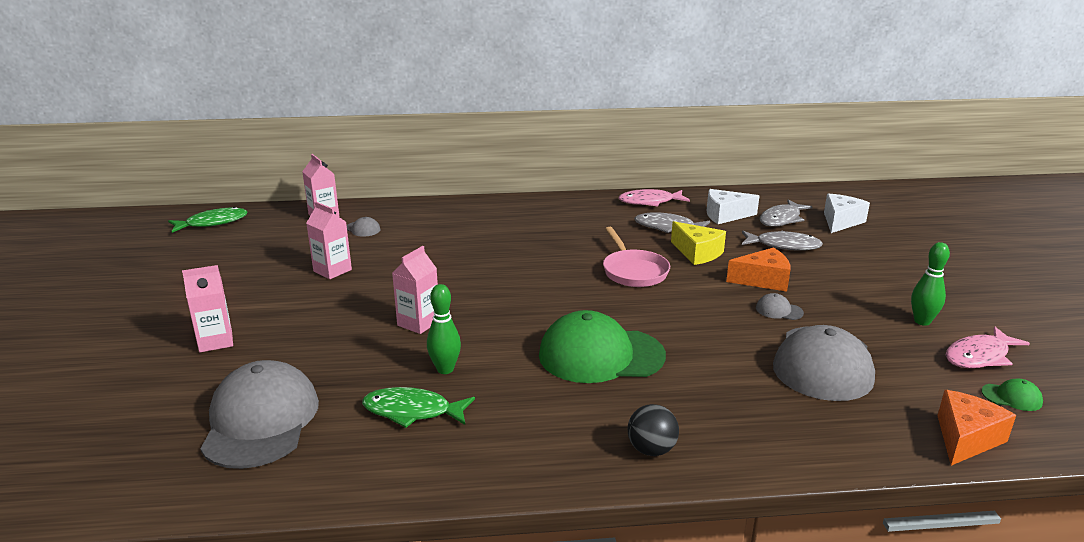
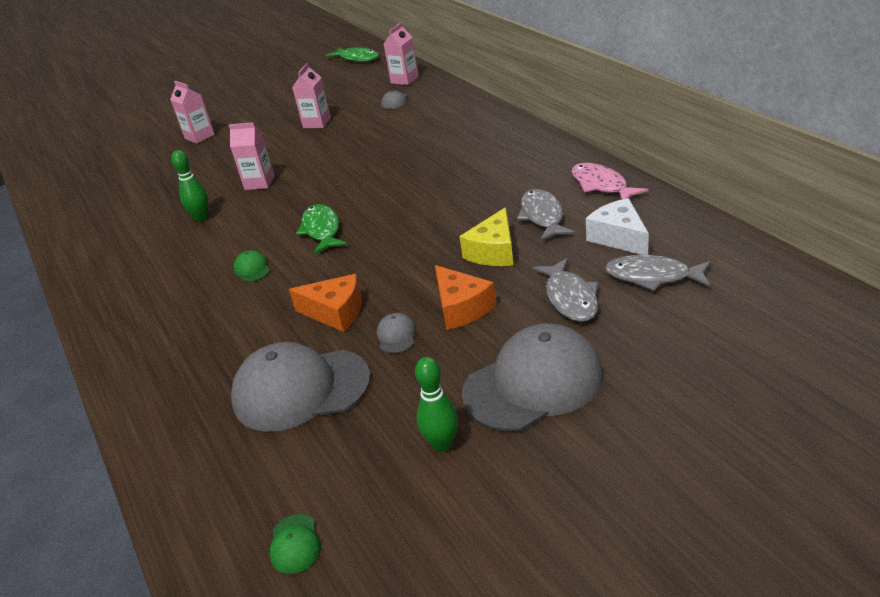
camera: 70 degrees right, 10 degrees up
grey cap [200,360,319,469] -> grey cap moved to [462,323,603,431]
green fish [362,387,475,428] -> green fish moved to [296,204,347,254]
green cap [539,310,666,383] -> green cap [234,250,270,282], size x0.40
pink pan [603,227,670,287] -> none
black ball [628,404,679,456] -> none
white cheese [824,193,870,233] -> none
orange cheese [937,390,1016,466] -> orange cheese moved to [289,274,362,332]
pink fish [946,327,1030,368] -> none

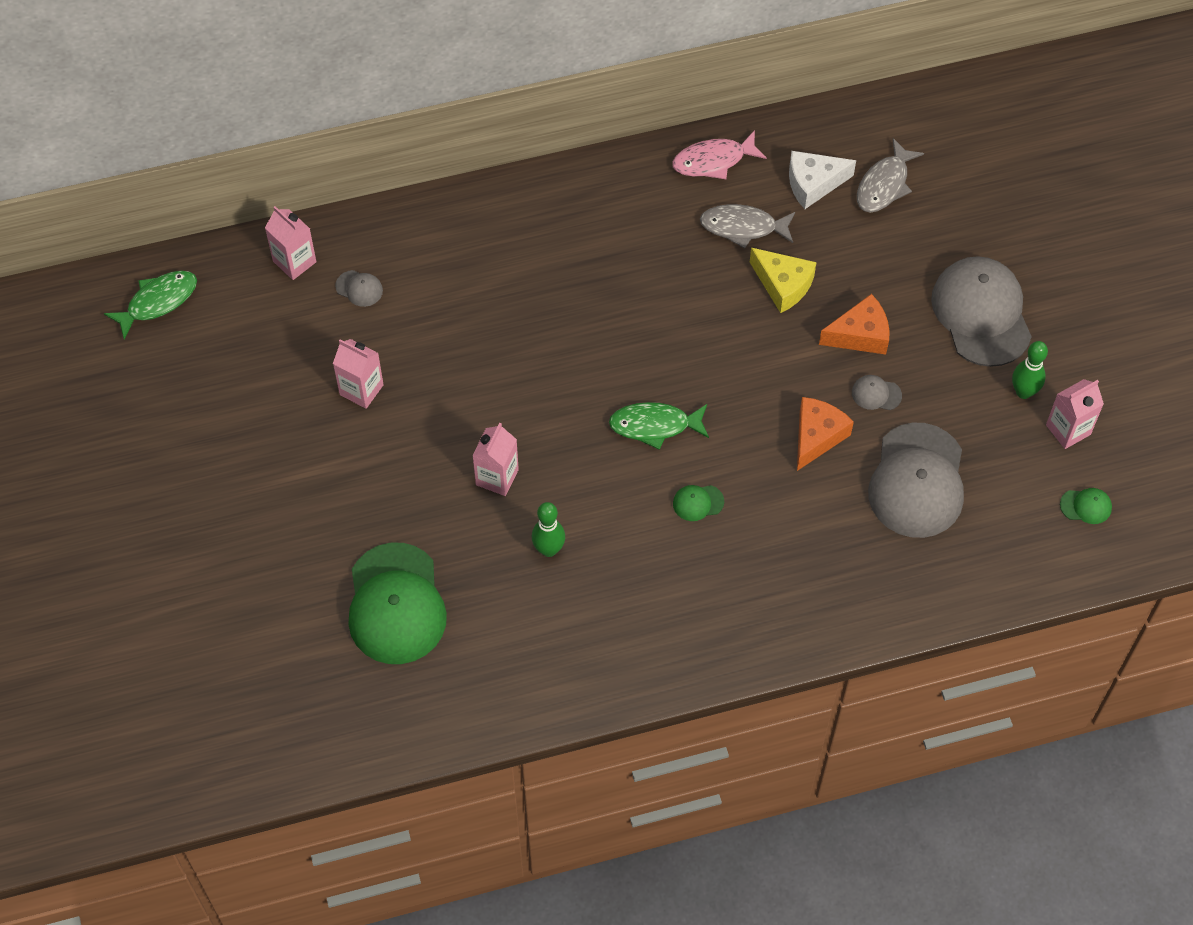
camera: 80 degrees left, 25 degrees up
pink carton [170,81,215,144] -> pink carton moved to [1046,379,1104,449]
grey fish [532,258,598,322] -> none
none -> green cap [348,543,447,664]

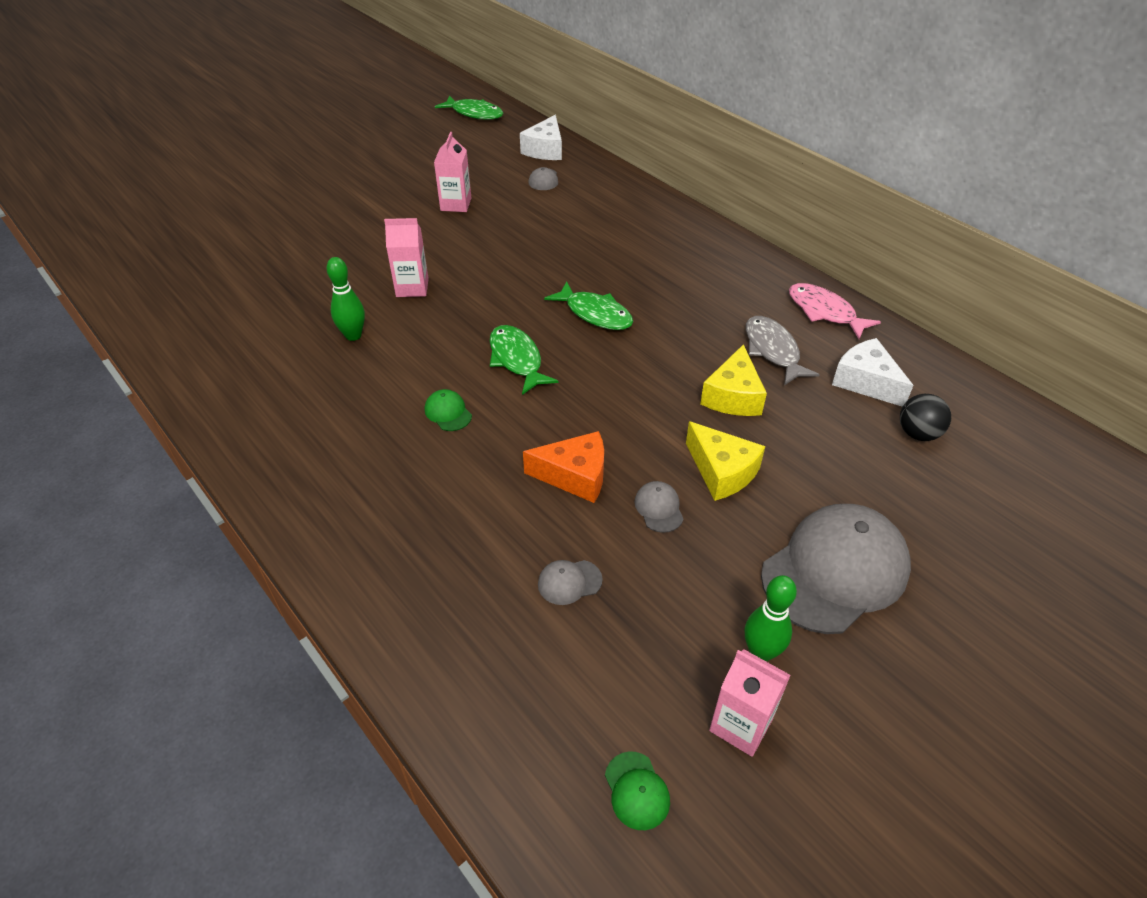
camera: 65 degrees right, 15 degrees down
pink carton [265,206,317,280] -> white cheese [520,115,562,160]
green cap [348,543,447,664] -> none
orange cheese [819,294,890,355] -> yellow cheese [686,421,765,501]
grey fish [857,138,924,213] -> black ball [900,394,951,441]
grey cap [868,423,964,538] -> grey cap [538,560,603,605], size x0.40
none -> green fish [544,281,633,330]

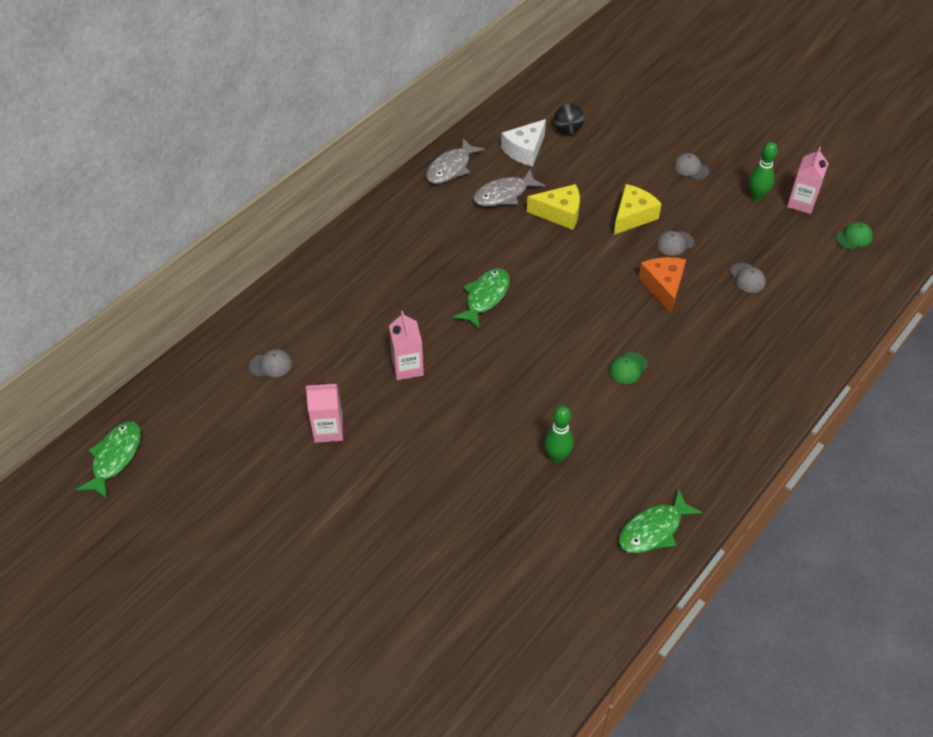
camera: 100 degrees left, 5 degrees up
pink carton [384,218,429,297] -> pink carton moved to [389,311,424,380]
green fish [490,325,558,395] -> green fish moved to [619,488,703,553]
white cheese [520,115,562,160] -> none
grey cap [761,504,911,634] -> grey cap [674,153,709,180], size x0.40
pink fish [789,283,881,339] -> grey fish [426,138,485,184]

